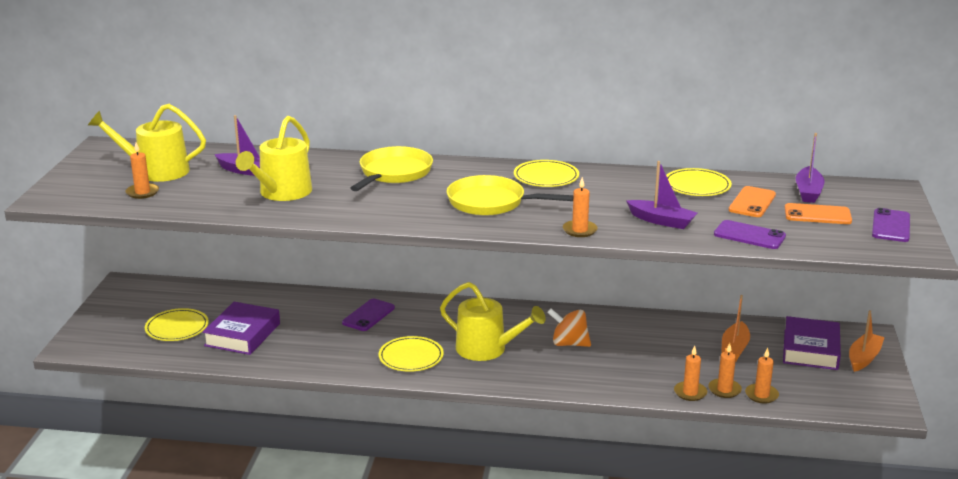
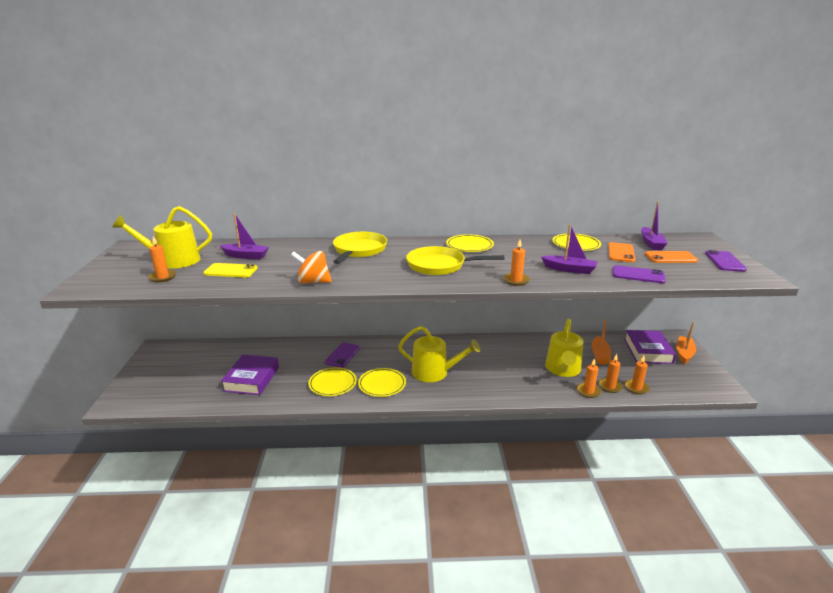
camera: 10 degrees left, 0 degrees up
yellow plate [145,308,209,341] -> yellow plate moved to [308,367,357,396]
yellow watering can [236,116,312,201] -> yellow watering can moved to [545,318,584,377]
orange spinning top [547,309,591,347] -> orange spinning top moved to [291,251,332,284]
none -> yellow phone [203,263,258,278]

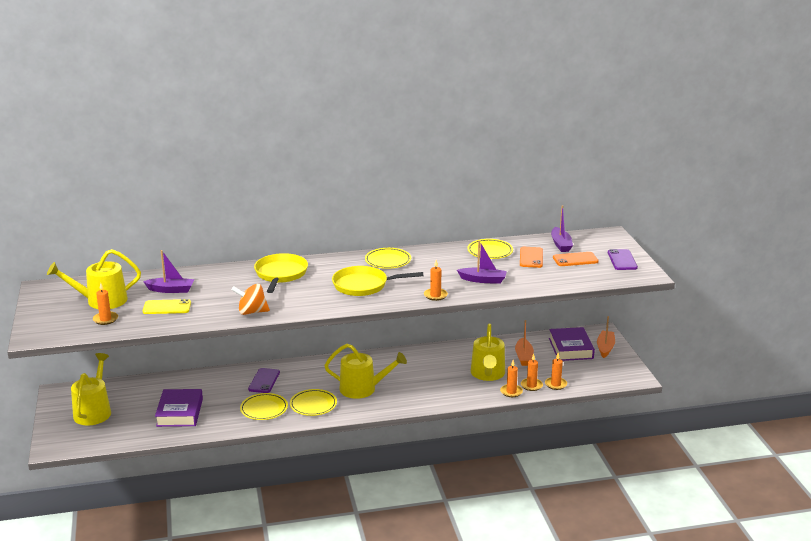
camera: 10 degrees left, 0 degrees up
purple phone [613,265,666,283] -> none
none -> yellow watering can [71,353,111,425]

